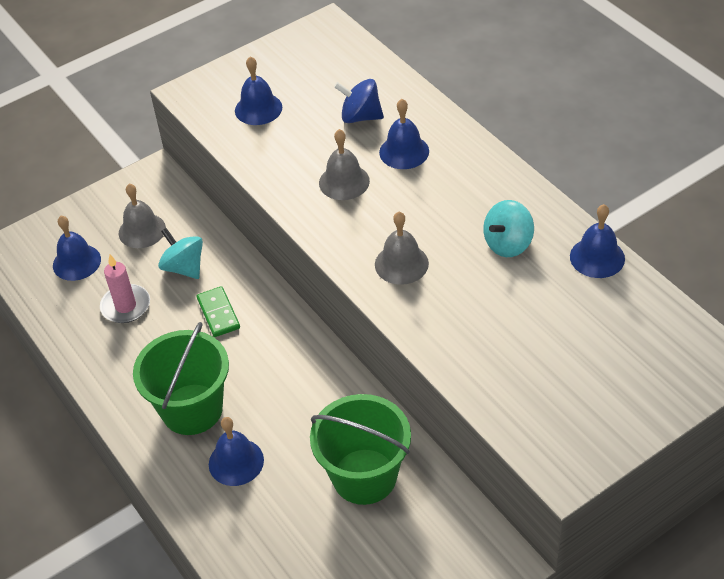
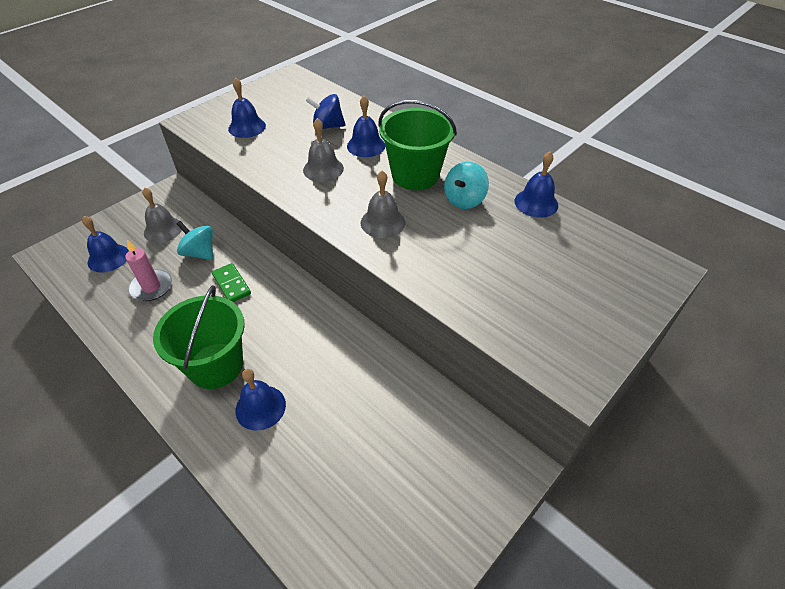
camera: 15 degrees left, 0 degrees up
green bucket [310,394,411,505] -> green bucket moved to [378,100,457,190]

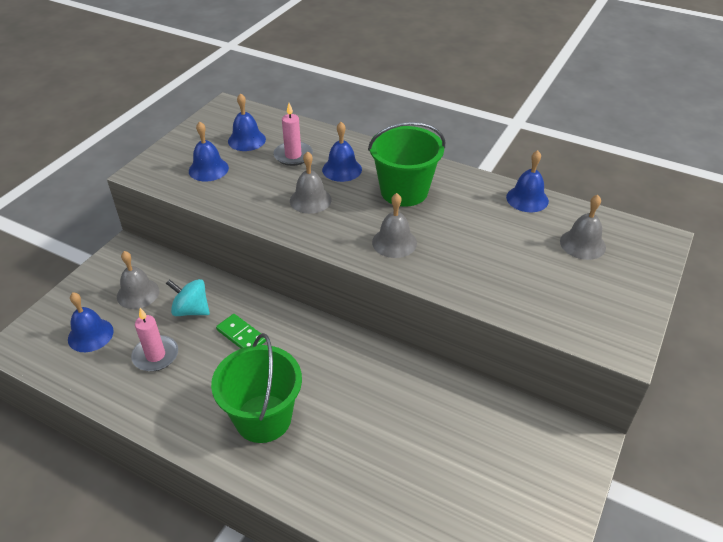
camera: 15 degrees left, 5 degrees down
blue bell [235,369,286,431] -> blue bell moved to [228,93,266,151]
blue spinning top [306,94,346,129] -> pink candle [273,103,313,166]
turquoise spinning top [444,162,489,209] -> none
none -> grey bell [560,195,606,260]

